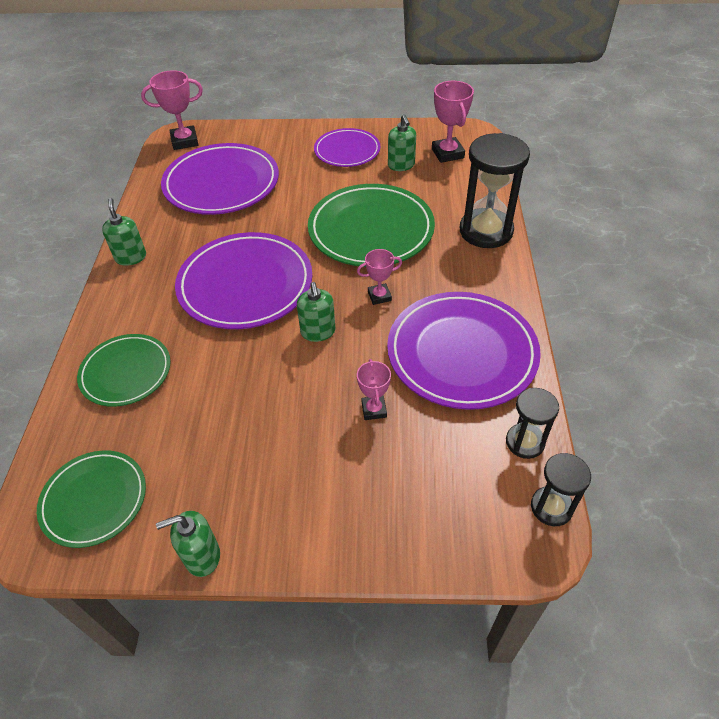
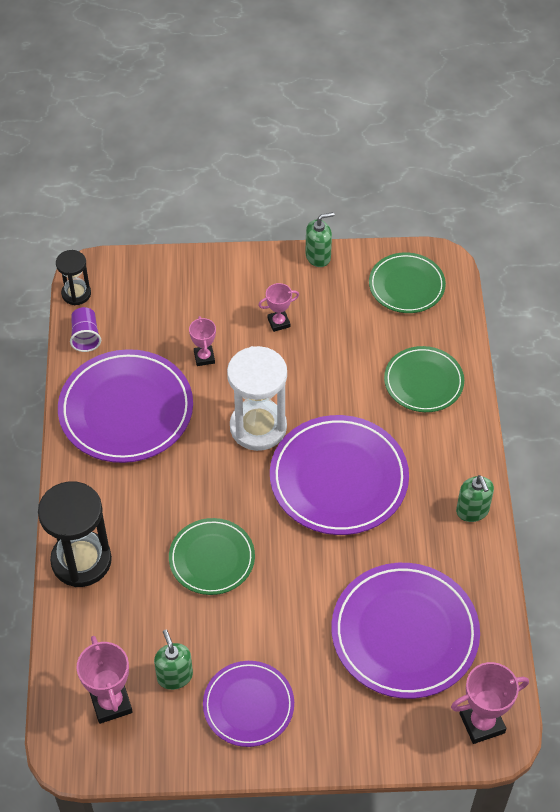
camera: 175 degrees right, 5 degrees up
green soap dispenser [297,282,336,342] -> white hourglass [227,346,287,451]
green plate [308,184,435,267] -> green plate [169,518,255,595], size x0.60
pink trophy [357,249,402,305] -> pink trophy moved to [258,283,299,332]
black hourglass [506,388,559,459] -> purple cup [70,307,101,352]

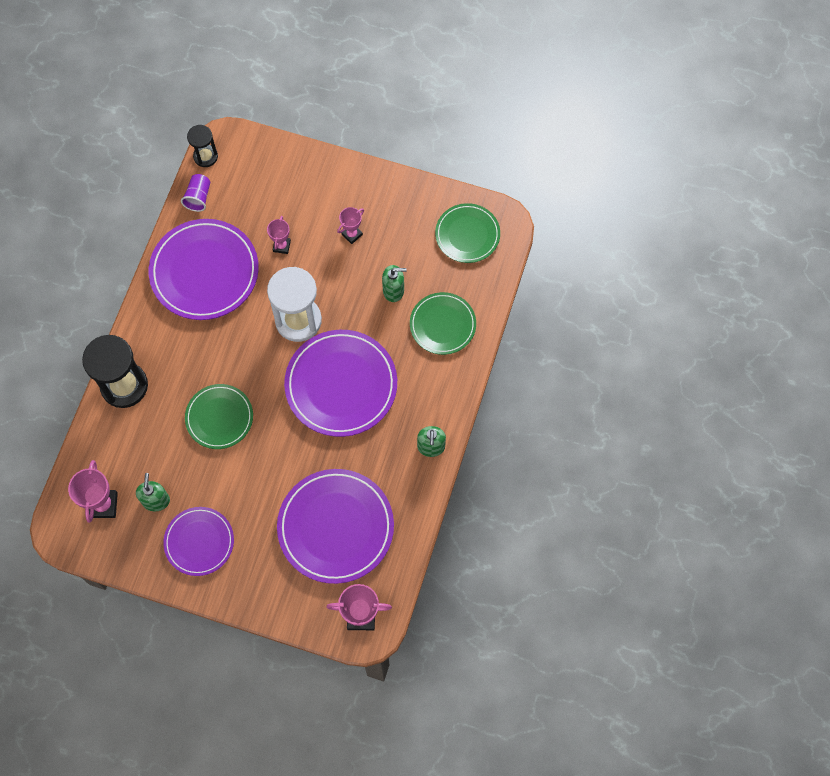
camera: 20 degrees right, 15 degrees up
pink trophy [258,283,299,332] -> pink trophy turned 45 degrees counterclockwise [337,207,364,244]
green soap dispenser [306,212,334,267] -> green soap dispenser moved to [382,265,407,302]

